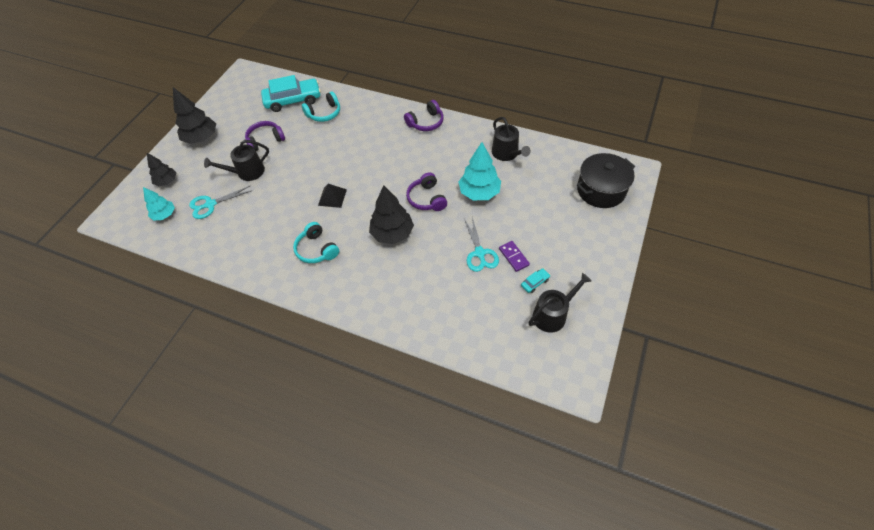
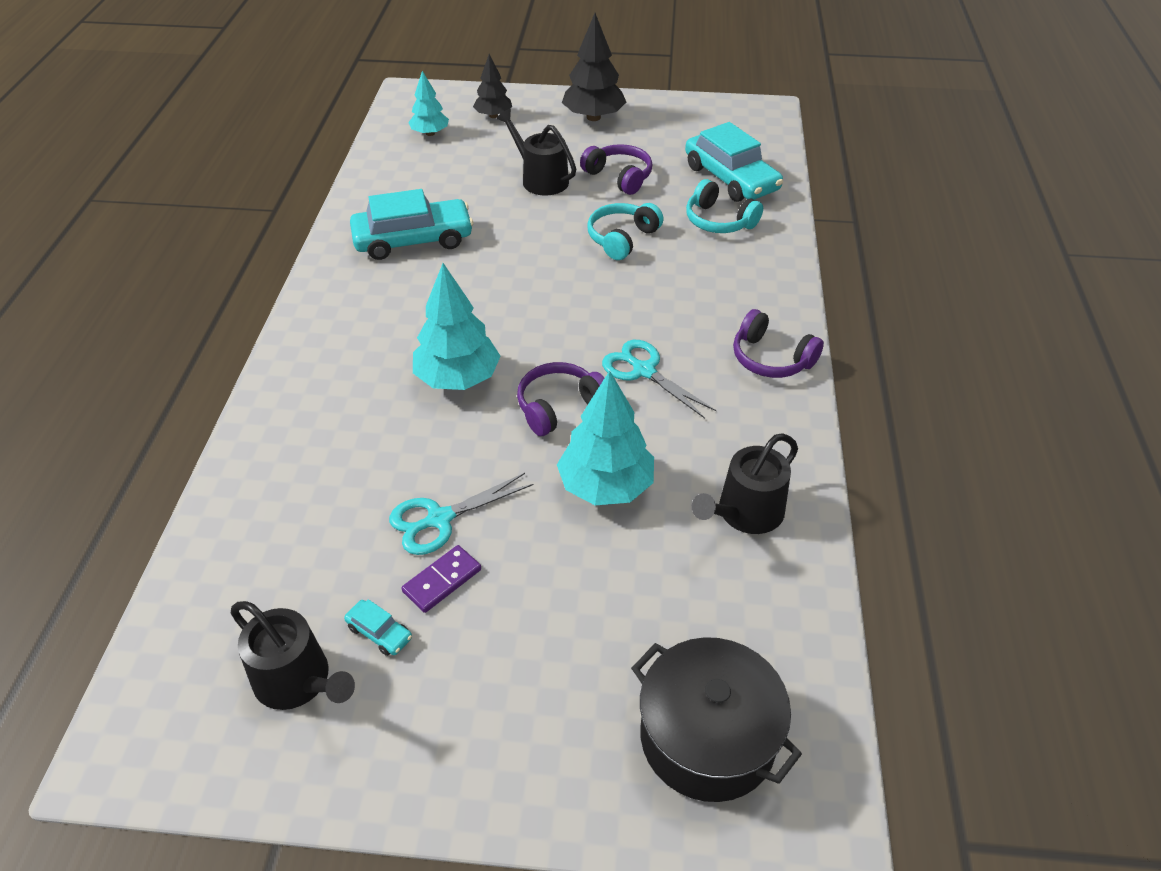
camera: 70 degrees right, 10 degrees down
turquoise scissors [189,186,252,219] -> turquoise scissors moved to [602,340,717,419]
turquoise headphones [293,222,339,263] -> turquoise headphones moved to [587,203,664,260]
black pyramid [318,184,347,208] -> none
black tree [369,185,414,244] -> turquoise tree [413,263,501,390]
none -> turquoise car [350,189,473,260]

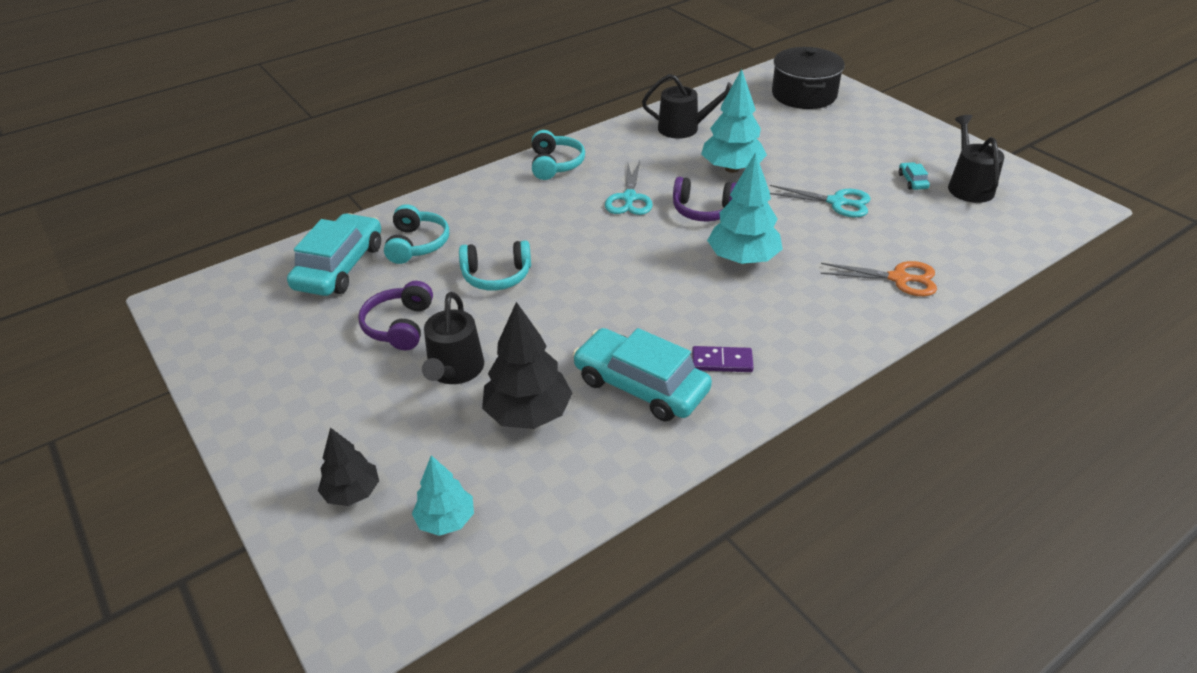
camera: 130 degrees left, 5 degrees down
purple domino [401,545,481,613] -> purple domino moved to [692,346,754,372]
black tree [562,13,626,121] -> black tree moved to [482,302,573,429]
purple headphones [733,309,824,378] -> turquoise headphones [532,130,585,180]
none -> orange scissors [820,261,937,296]

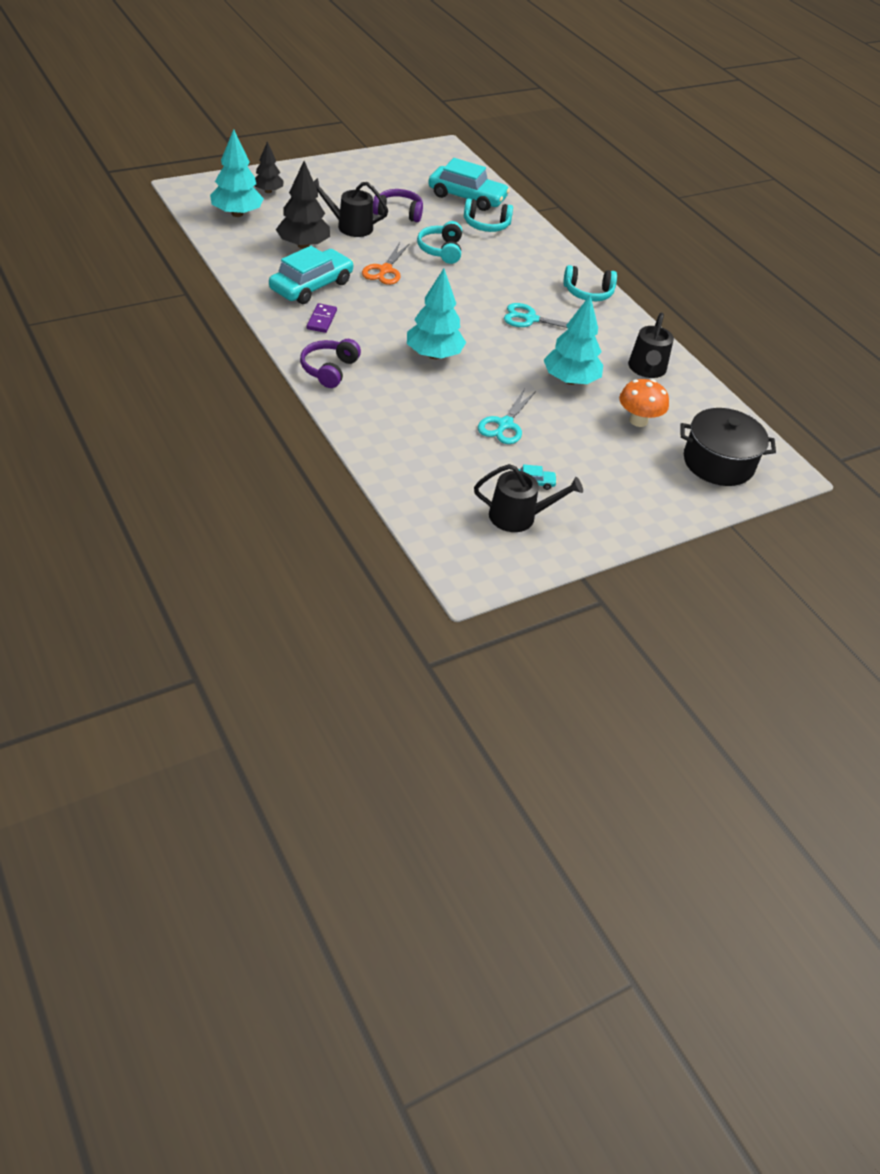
camera: 90 degrees right, 5 degrees up
turquoise tree [412,455,474,536] -> turquoise tree [210,129,264,217], size x1.63
purple headphones [673,177,736,221] -> purple headphones moved to [300,339,361,388]
orange scissors [820,261,937,296] -> orange scissors moved to [362,242,410,285]
none -> orange mushroom [619,379,669,427]

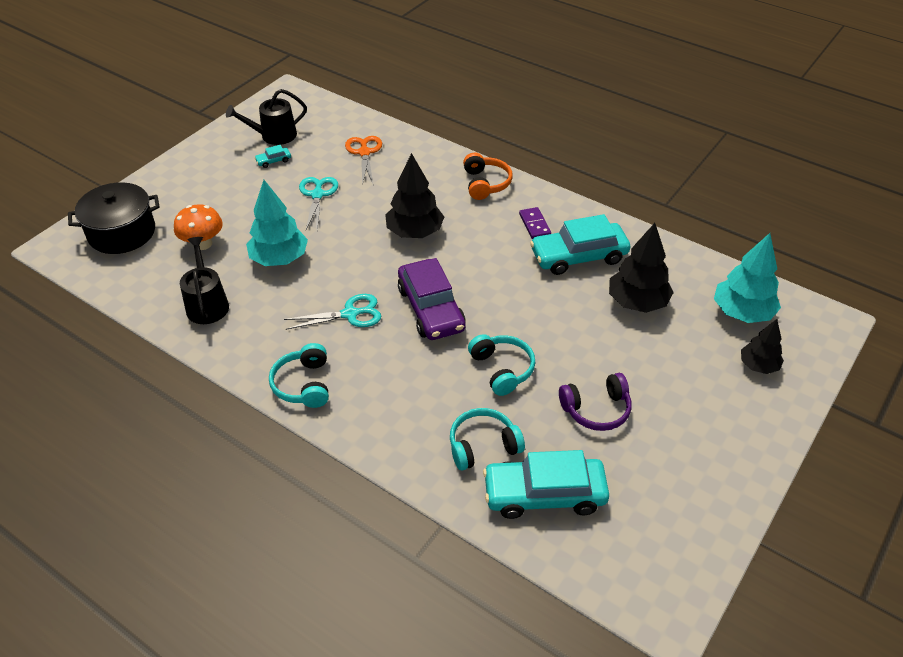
camera: 160 degrees right, 0 degrees up
turquoise car [269,246,354,304] -> turquoise car turned 60 degrees clockwise [530,214,630,275]
purple headphones [300,339,361,388] -> orange headphones [463,153,513,200]
black watering can [314,178,388,237] -> none
orange scissors [362,242,410,285] -> orange scissors moved to [345,136,382,184]
turquoise tree [407,268,466,359] -> black tree [385,153,444,238]
turquoise headphones [563,265,617,301] -> turquoise headphones turned 75 degrees counterclockwise [269,343,329,408]
none -> purple car [398,258,466,340]

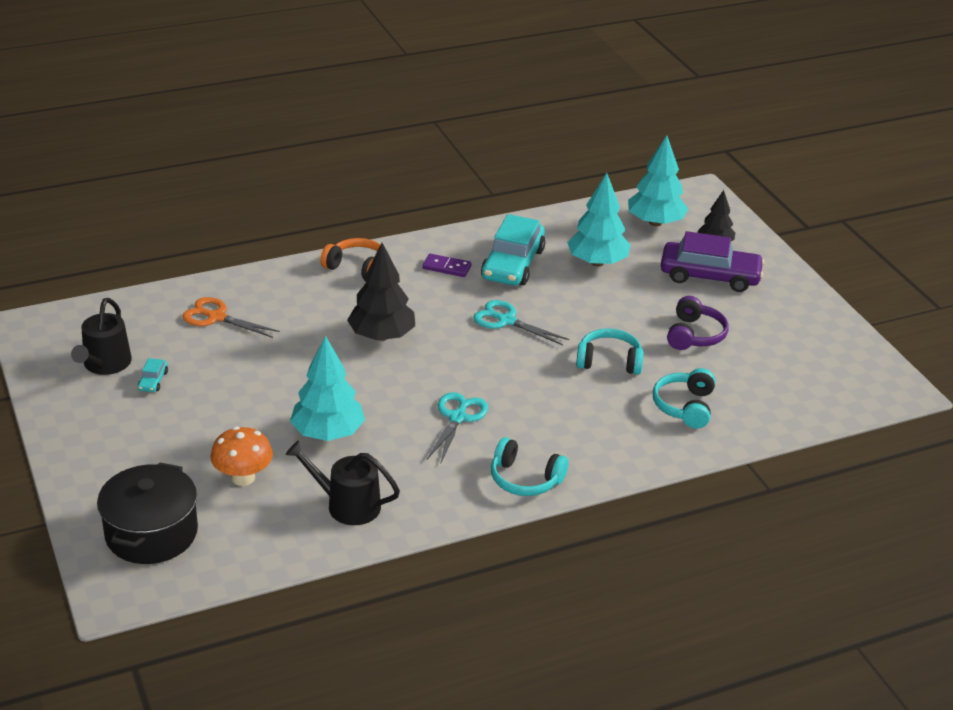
camera: 60 degrees left, 10 degrees down
turquoise scissors [299,177,338,230] -> turquoise scissors moved to [473,300,569,345]
purple car [398,258,466,340] -> purple car moved to [661,231,765,292]
turquoise car [483,450,609,519] -> none
black tree [609,223,674,313] -> turquoise tree [567,173,630,266]

